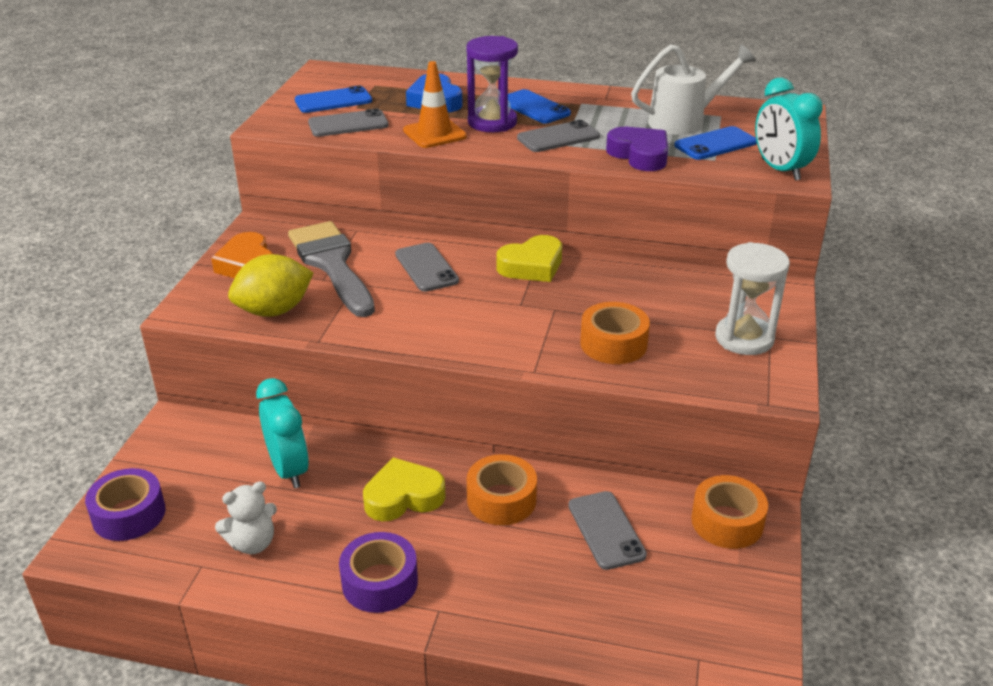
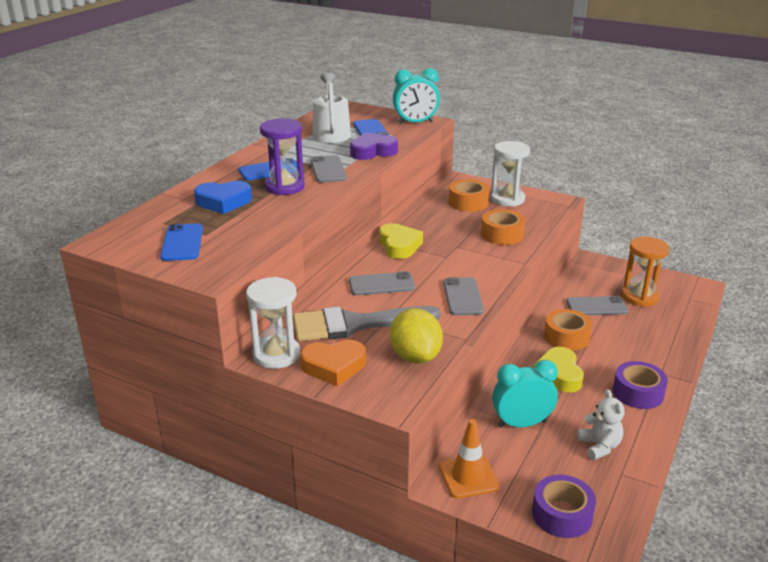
camera: 75 degrees left, 5 degrees down
grey phone [308,109,389,137] -> grey phone moved to [443,277,484,315]
orange traffic cone [403,61,467,148] -> orange traffic cone moved to [439,419,499,498]
orange tape [691,475,768,549] -> orange tape moved to [449,179,489,212]
none -> white hourglass [246,277,300,369]
none -> orange hourglass [621,237,669,307]

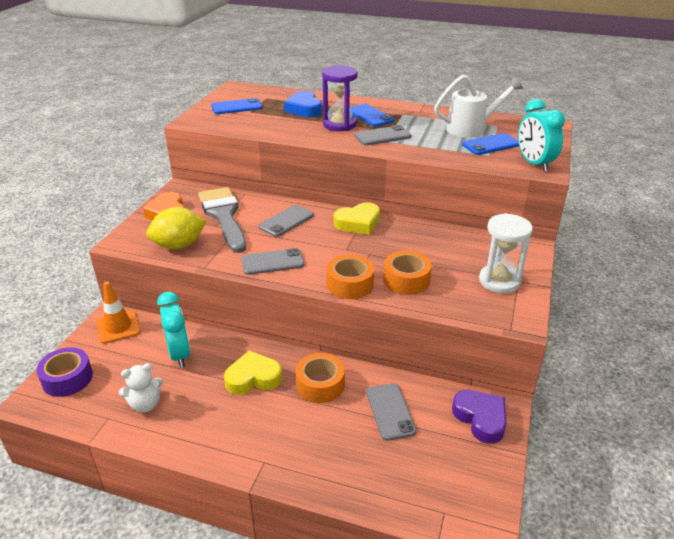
camera: 80 degrees right, 5 degrees up
white hourglass [246,277,300,369] -> none
grey phone [349,271,415,296] -> grey phone turned 60 degrees clockwise [259,205,314,237]
purple heart [350,132,398,160] -> purple heart moved to [452,390,506,444]
orange tape [449,179,489,212] -> orange tape moved to [326,254,374,299]
purple tape [613,361,668,409] -> none
orange hourglass [621,237,669,307] -> none

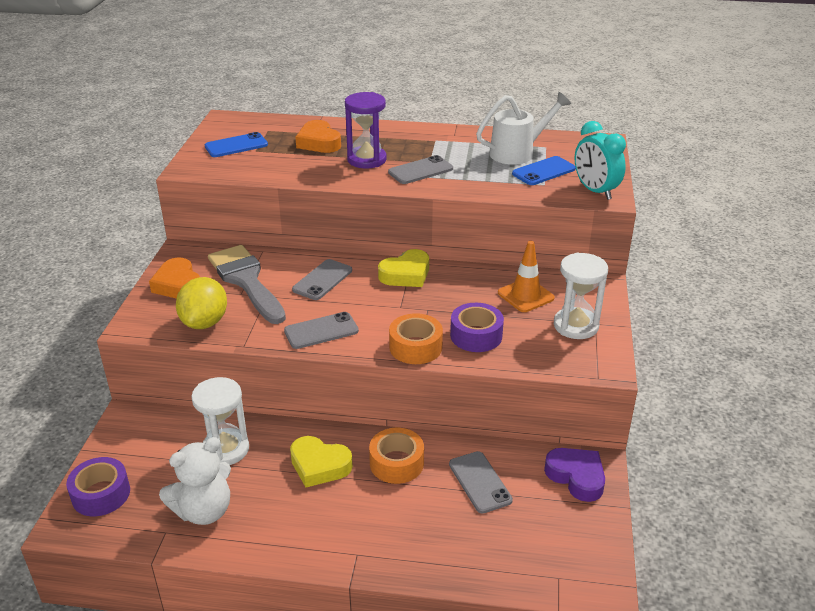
camera: 10 degrees left, 0 degrees up
orange traffic cone [96,281,141,344] -> orange traffic cone moved to [498,241,555,312]
white teddy bear [119,363,163,413] -> white teddy bear [159,437,231,525], size x1.50
yellow lemon [146,207,206,249] -> yellow lemon turned 45 degrees counterclockwise [176,277,227,329]
turquoise clock [157,292,190,368] -> white hourglass [191,377,249,465]
yellow heart [224,350,282,395] -> yellow heart turned 135 degrees counterclockwise [290,436,353,487]
blue heart [284,91,322,117] -> orange heart [295,120,341,153]
blue phone [350,104,394,127] -> none
orange tape [383,251,432,295] -> purple tape [450,303,504,352]

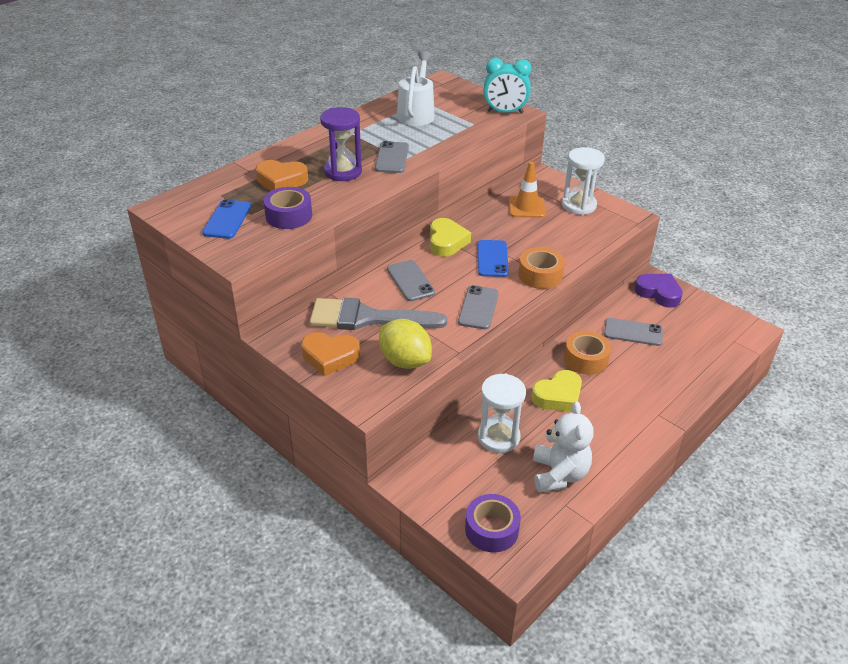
camera: 55 degrees left, 5 degrees up
purple tape [450,303,504,352] -> purple tape moved to [263,187,312,229]
blue phone [512,156,576,185] -> blue phone moved to [477,240,509,277]
purple heart [544,448,605,502] -> purple heart turned 45 degrees clockwise [635,274,683,308]

